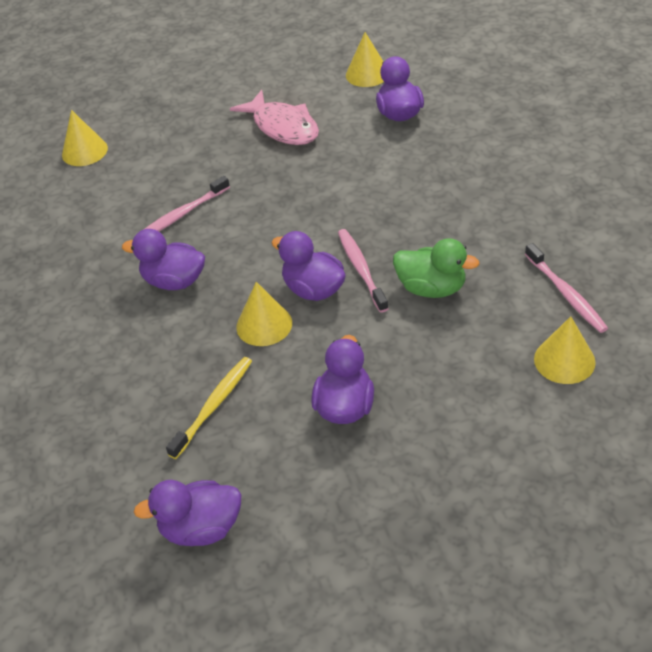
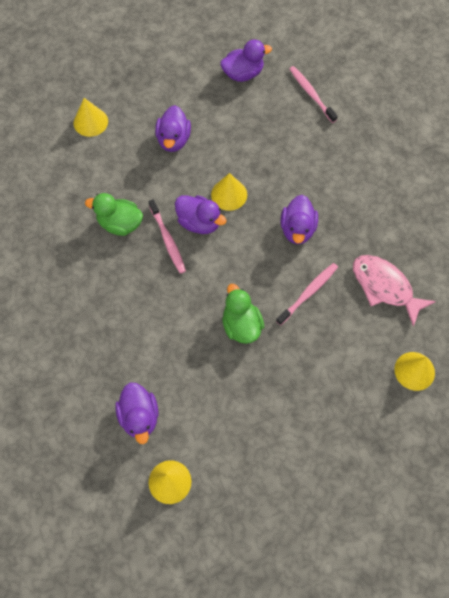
camera: 170 degrees right, 20 degrees up
purple duck [122,229,205,290] -> purple duck turned 90 degrees clockwise [281,195,318,244]
yellow toothbrush [166,357,252,459] -> none
pink fish [230,90,319,145] -> pink fish moved to [353,255,436,327]
pink toothbrush [525,243,608,333] -> pink toothbrush moved to [289,66,338,123]
yellow cone [534,316,596,384] -> yellow cone moved to [74,98,108,137]
none -> green duck [222,284,264,344]

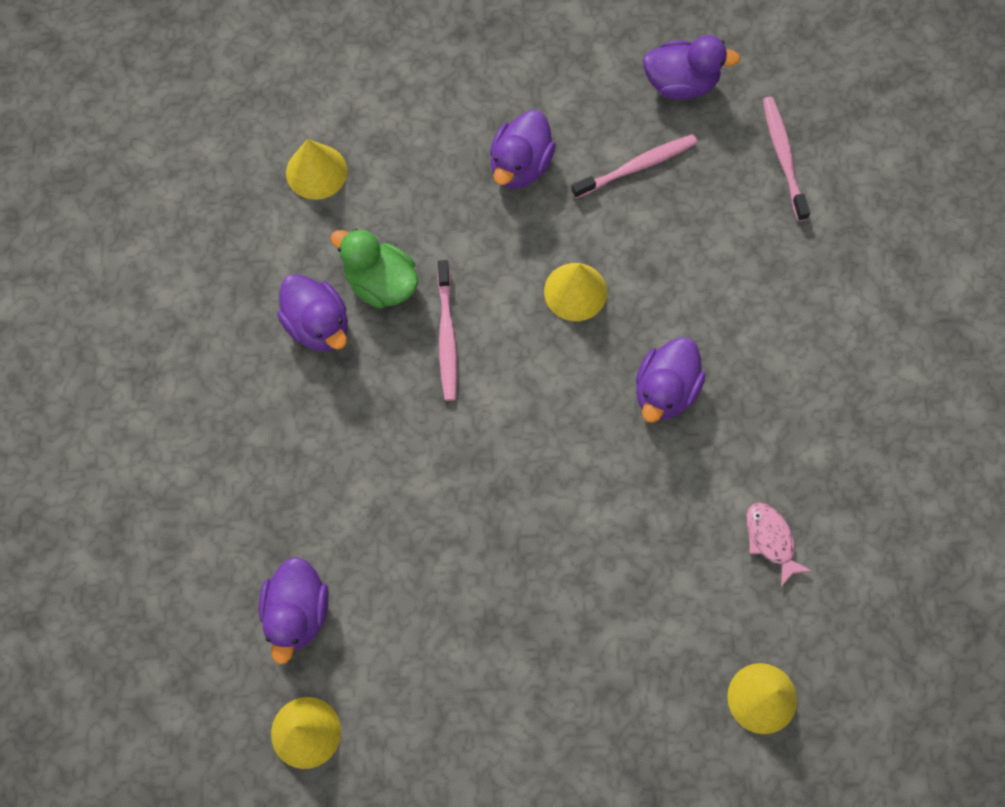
camera: 20 degrees right, 5 degrees up
yellow cone [74,98,108,137] -> yellow cone moved to [286,139,347,200]
purple duck [175,195,227,234] -> purple duck moved to [277,274,348,351]
green duck [222,284,264,344] -> none
pink toothbrush [276,263,338,325] -> pink toothbrush moved to [571,135,698,198]
pink fish [353,255,436,327] -> pink fish [746,503,811,587], size x0.56

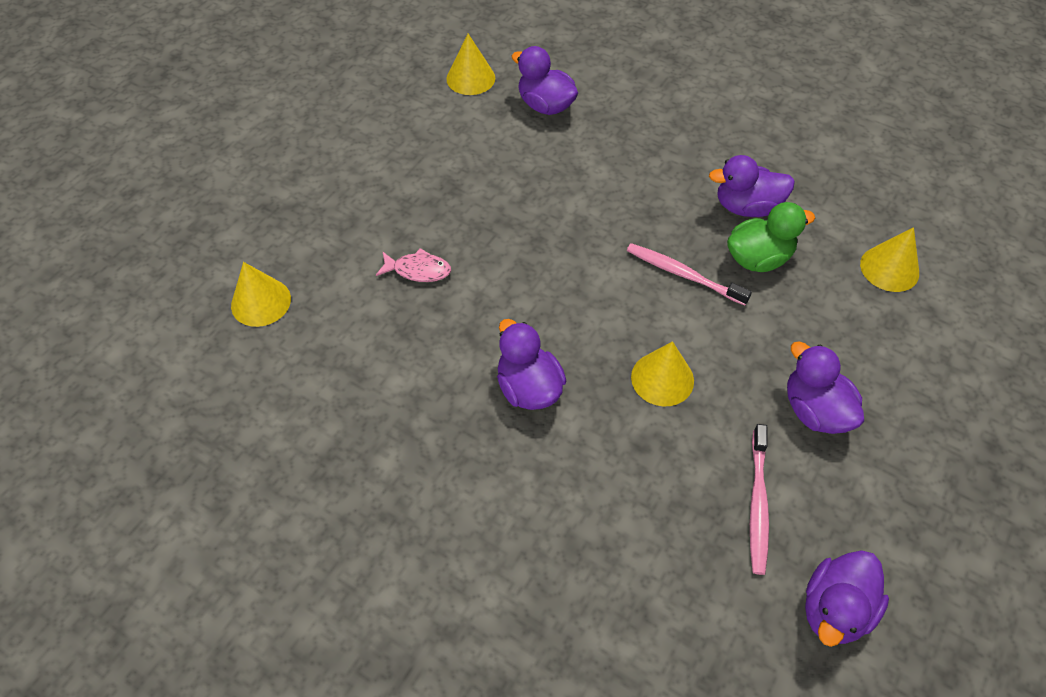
camera: 125 degrees right, 15 degrees down
pink fish [746,503,811,587] -> pink fish moved to [376,248,451,282]
pink toothbrush [763,97,810,221] -> none

